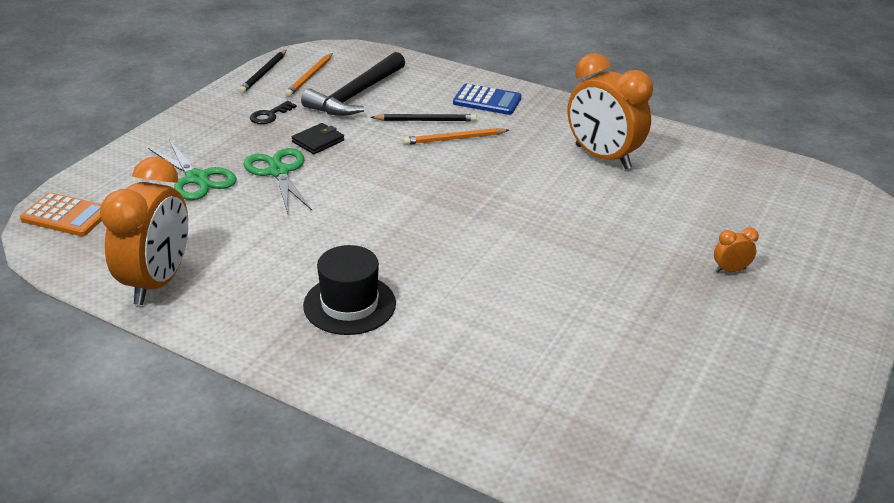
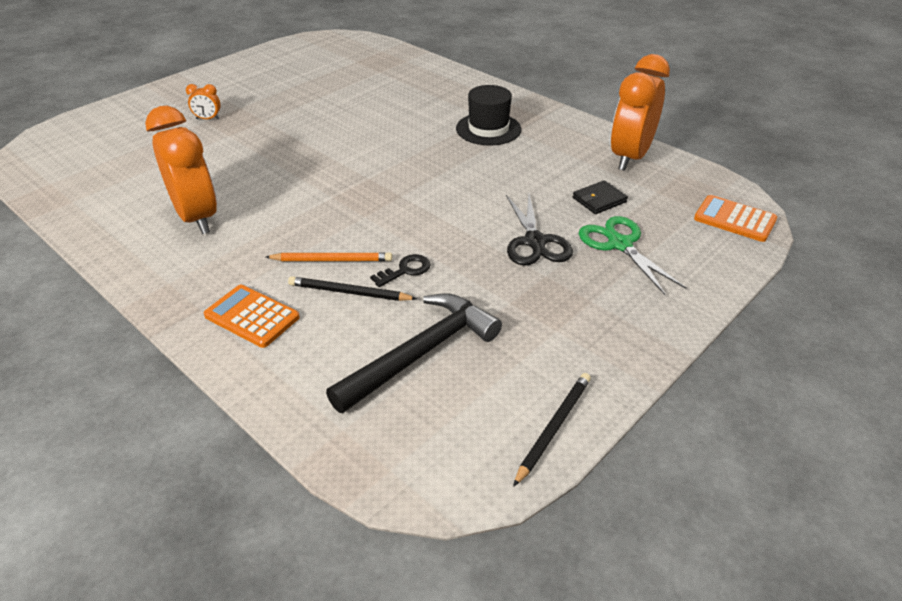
camera: 165 degrees left, 5 degrees up
green scissors [244,148,312,214] -> black scissors [506,194,573,266]
black key [250,101,297,124] -> black key moved to [370,254,431,287]
orange pencil [285,53,333,97] -> none
black wallet [292,123,344,154] -> black wallet moved to [573,180,628,214]
blue calculator [453,84,521,115] -> orange calculator [204,285,300,348]

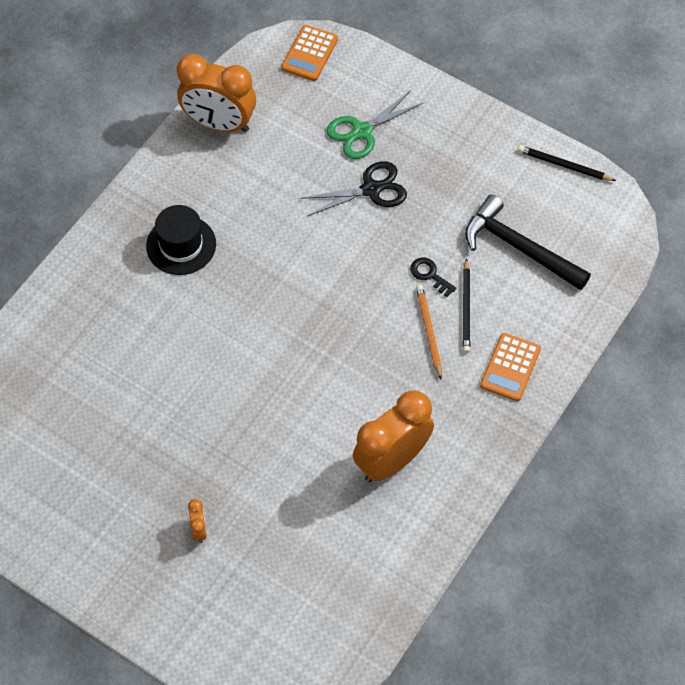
camera: 100 degrees left, 20 degrees up
black wallet [573,180,628,214] -> none

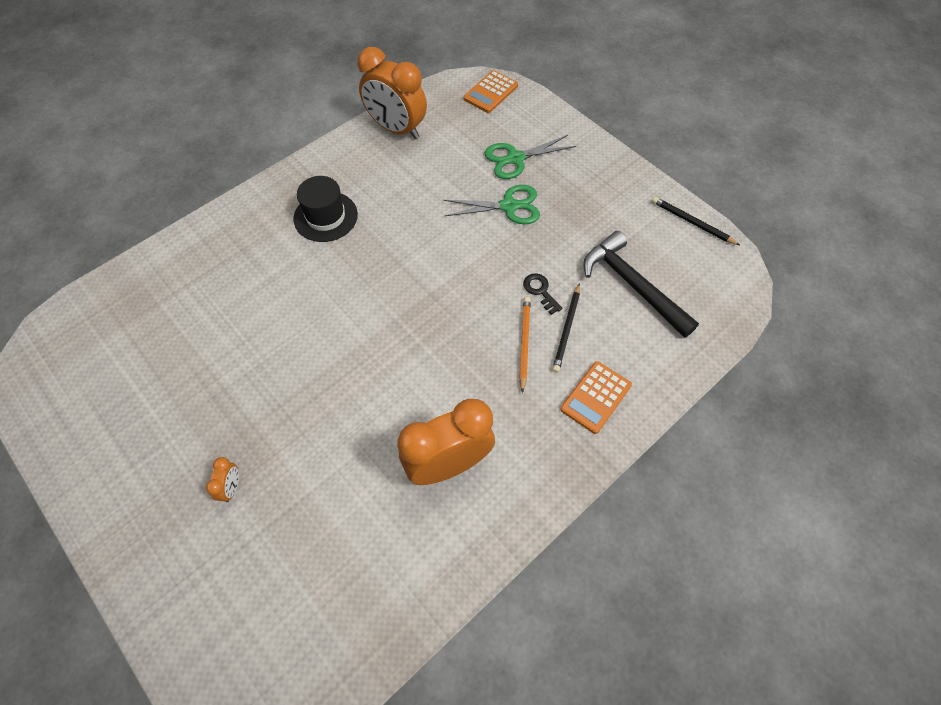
camera: 15 degrees right, 0 degrees up
black scissors [301,161,407,216] -> green scissors [443,185,540,224]

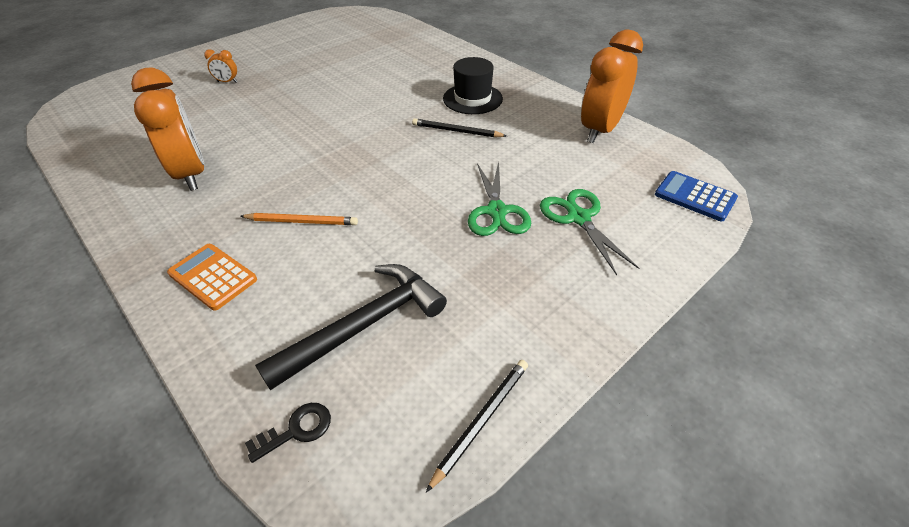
camera: 90 degrees right, 15 degrees down
orange calculator [464,70,518,113] -> blue calculator [655,171,738,221]
black key [523,273,562,315] -> black key moved to [245,403,331,463]
black pencil [552,283,580,373] -> black pencil moved to [412,118,507,138]

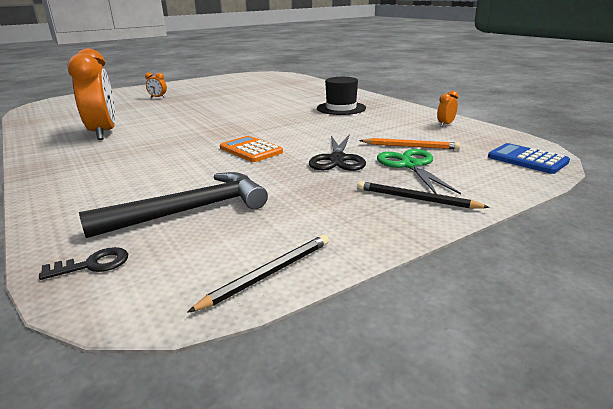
camera: 10 degrees right, 20 degrees down
orange calculator [167,244,257,311] -> orange calculator moved to [220,136,283,162]
orange pencil [240,213,358,225] -> orange pencil moved to [359,138,461,149]
black pencil [412,118,507,138] -> black pencil moved to [357,181,490,209]
green scissors [468,162,531,236] -> black scissors [309,134,366,171]
orange clock [581,29,643,143] -> orange clock [437,91,458,127], size x0.41

